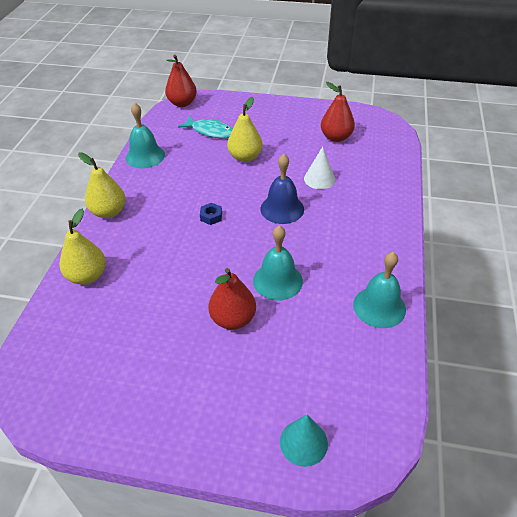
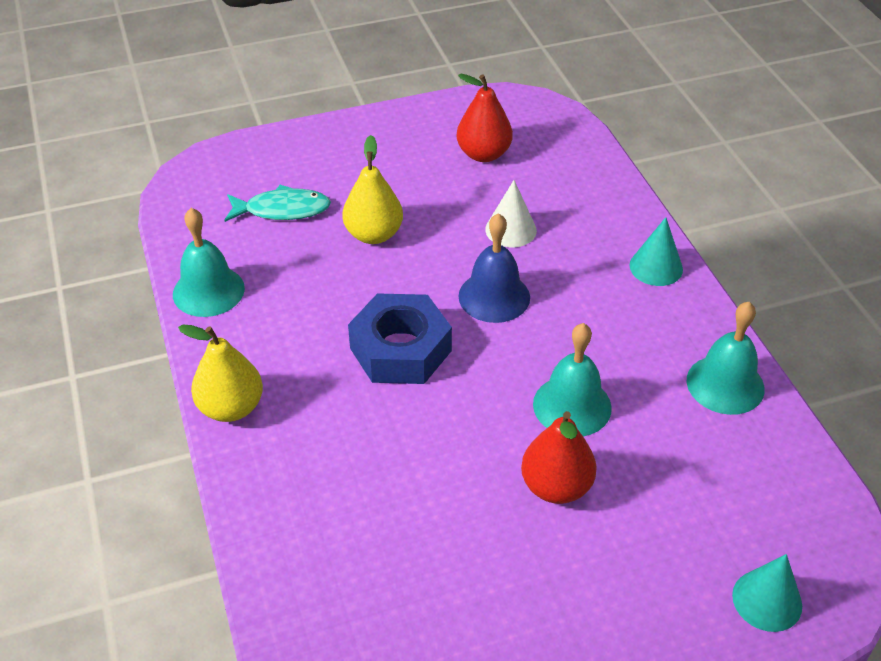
camera: 30 degrees left, 0 degrees up
yellow pear [59,209,106,285] -> none
red pear [165,55,197,107] -> none
blue nut [200,203,222,225] -> blue nut [348,293,452,384], size x2.49
none -> turquoise cone [629,217,683,286]

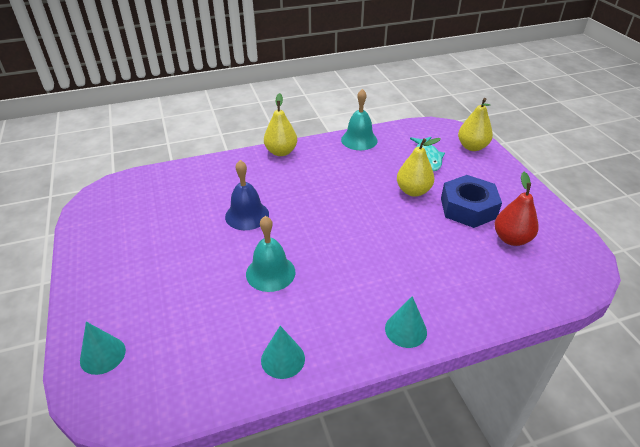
camera: 90 degrees right, 5 degrees down
blue nut [348,293,452,384] -> blue nut moved to [441,175,502,228]
blue bell [458,213,530,323] -> blue bell moved to [225,160,269,230]
white cone [485,180,537,247] -> none
red pear [521,411,597,504] -> none
turquoise bell [687,302,765,415] -> turquoise cone [261,326,305,379]
none -> yellow pear [458,98,493,151]

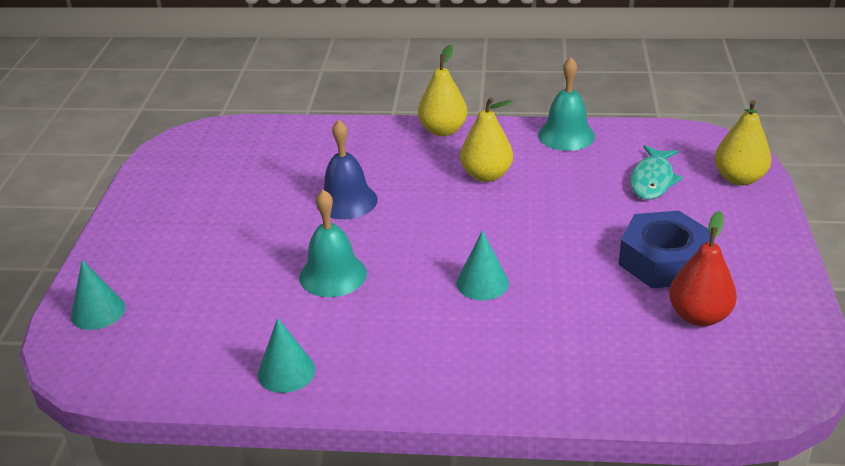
camera: 25 degrees right, 5 degrees down
turquoise cone [385,296,427,348] -> turquoise cone moved to [456,231,509,300]
yellow pear [397,138,441,197] -> yellow pear moved to [460,97,513,182]

